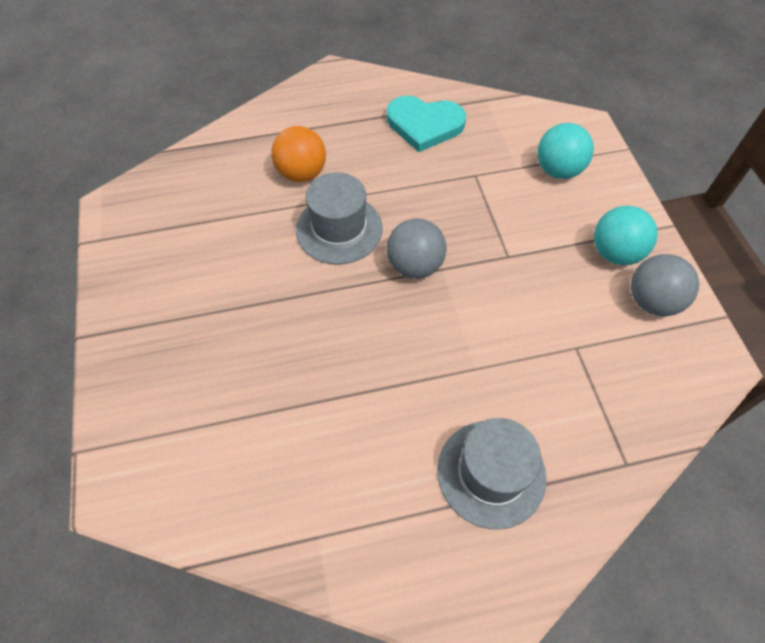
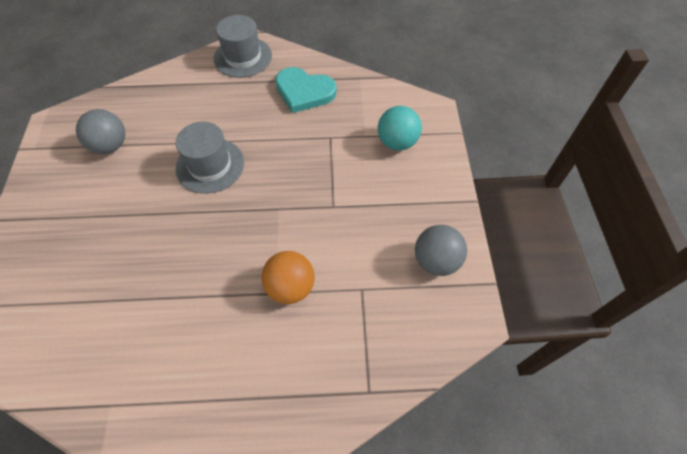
camera: 10 degrees right, 0 degrees up
orange ball [271,126,326,182] -> orange ball moved to [261,251,315,304]
grey ball [387,218,447,279] -> grey ball moved to [76,109,125,154]
grey hat [437,418,546,529] -> grey hat moved to [214,15,272,78]
turquoise ball [594,206,658,265] -> none

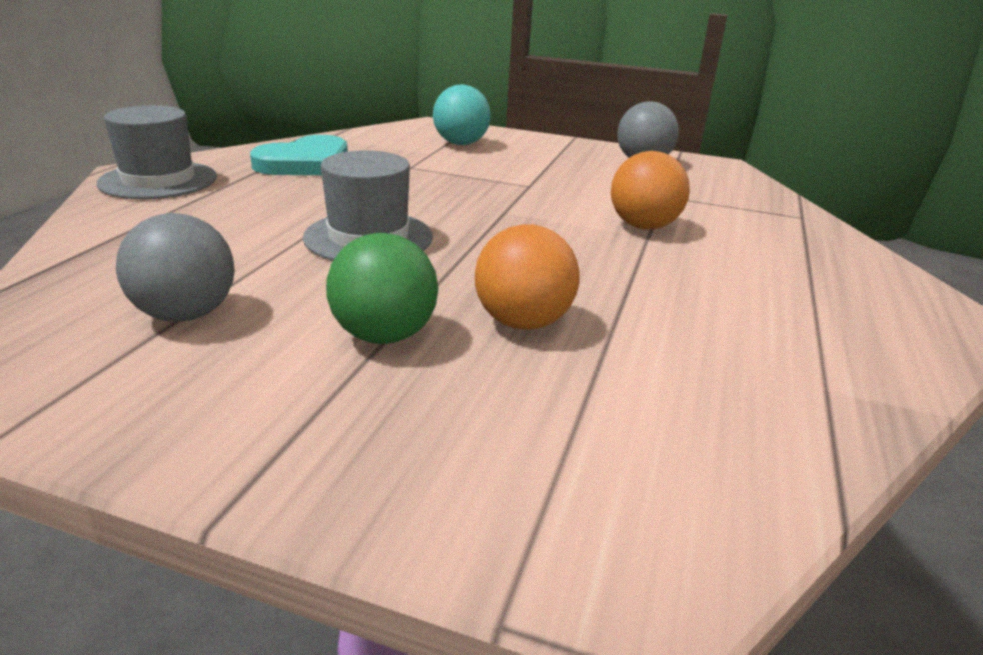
camera: 70 degrees left, 30 degrees down
none -> green ball [326,233,438,344]
none -> orange ball [475,225,580,330]

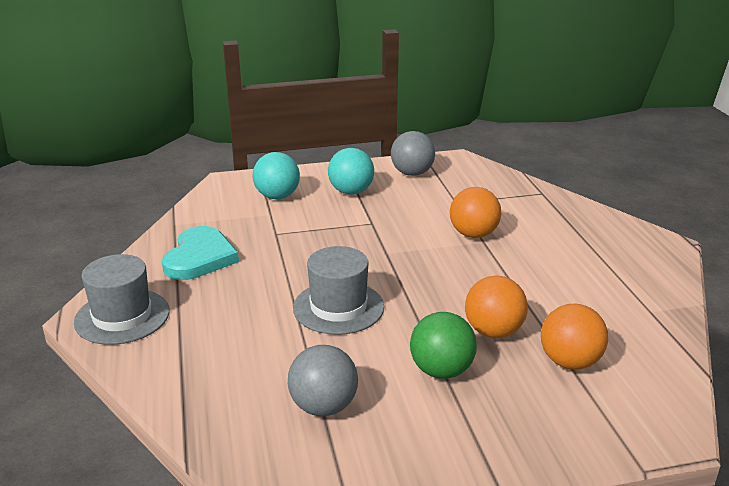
camera: 30 degrees left, 0 degrees up
none -> turquoise ball [328,148,374,194]
none -> orange ball [541,304,608,369]

